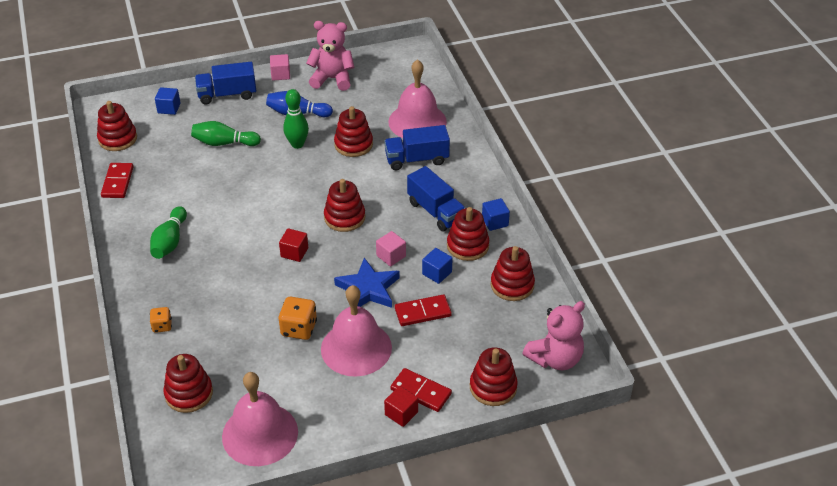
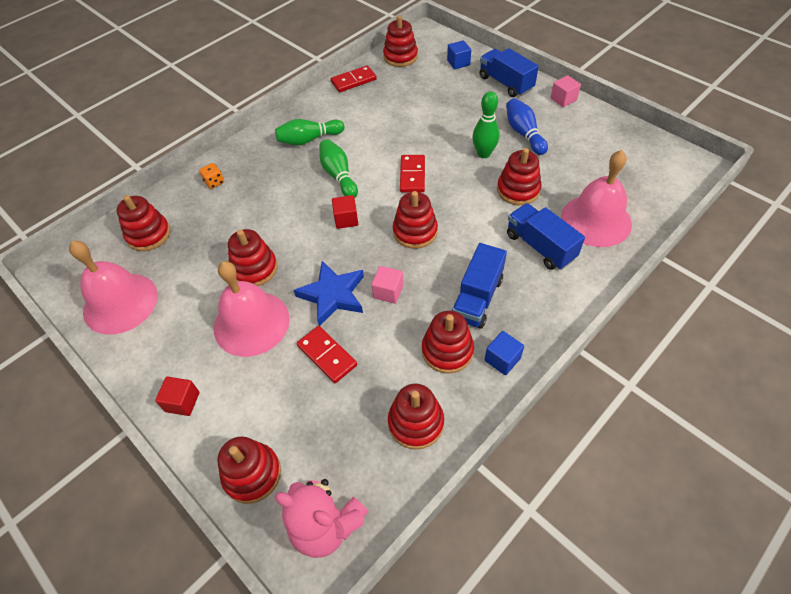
camera: 65 degrees right, 10 degrees up
green bowling pin [191,121,261,146] -> green bowling pin moved to [319,139,358,198]
orange dice [279,297,317,340] -> red stacking toy [228,229,277,286]
pink teddy bear [306,21,354,91] -> none
red domino [390,368,452,412] -> red domino moved to [400,155,425,192]
blue cube [422,248,452,284] -> none

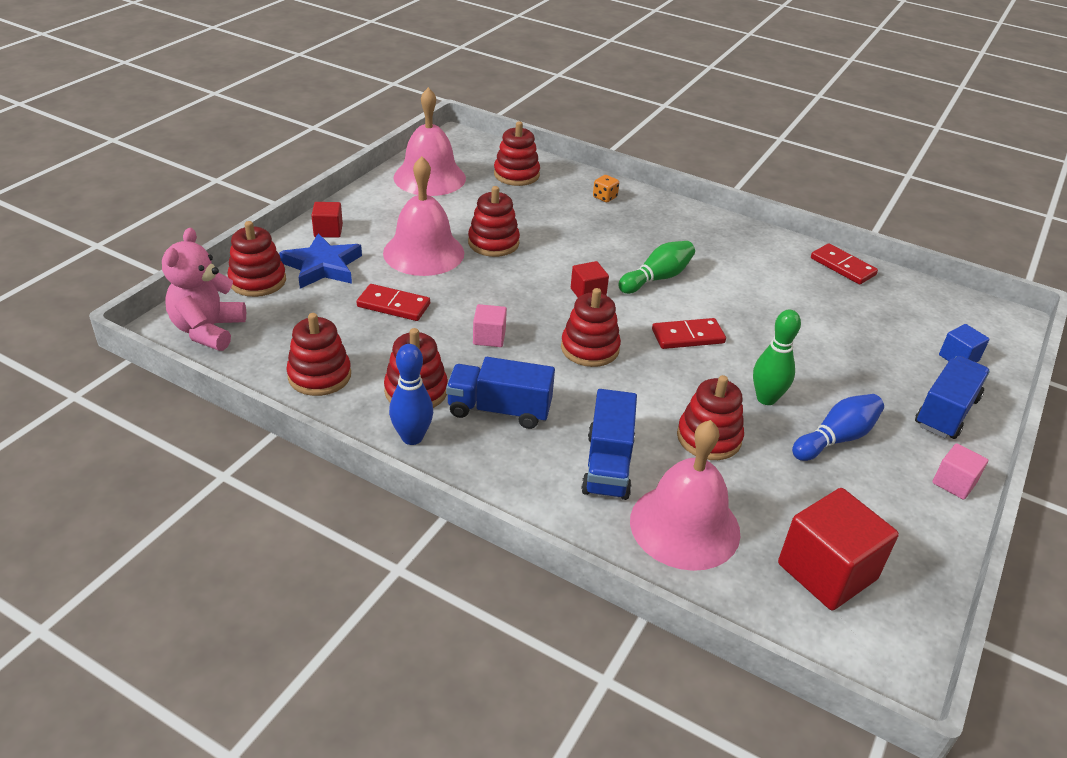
camera: 70 degrees right, 15 degrees down
green bowling pin [275,119,344,145] -> none
blue star [294,261,364,326] -> blue star moved to [279,233,362,289]
red domino [297,326,357,383] -> red domino turned 75 degrees clockwise [357,284,430,321]
red stacking toy [383,15,418,67] -> none
blue cube [485,331,524,375] -> blue bowling pin [389,344,433,445]
blue truck [507,203,585,270] -> blue truck turned 150 degrees clockwise [581,389,637,500]
none -> red cube [778,488,899,610]

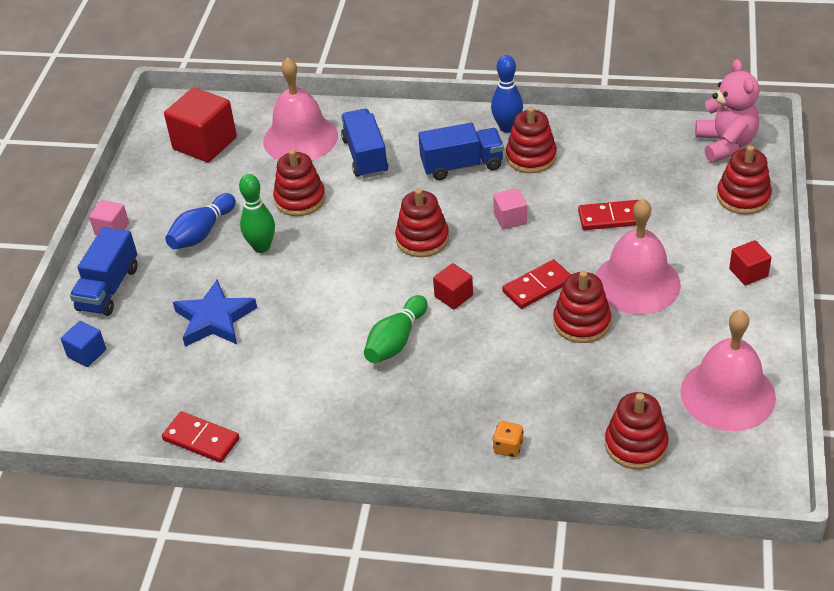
camera: 165 degrees right, 5 degrees up
blue star [279,233,362,289] -> blue star moved to [173,280,257,347]
red stacking toy [286,313,351,396] -> none
red domino [652,318,726,349] -> red domino moved to [502,259,571,309]

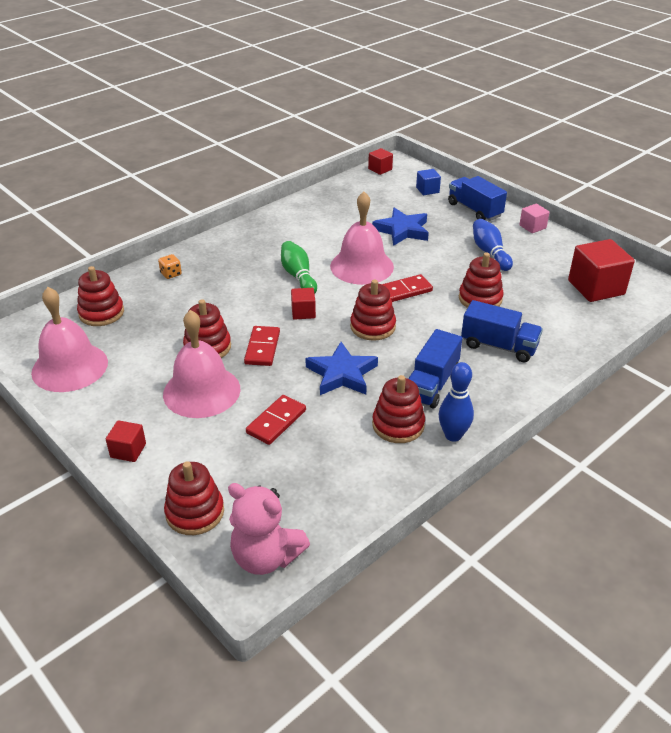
camera: 125 degrees right, 5 degrees down
red domino [162,412,240,463] -> red domino moved to [382,274,433,302]
green bowling pin [239,174,275,253] -> none
pink bell [263,57,338,160] -> pink bell moved to [330,192,394,285]
pink cube [493,188,527,230] -> blue star [305,342,378,395]
none -> red cube [368,148,393,175]

